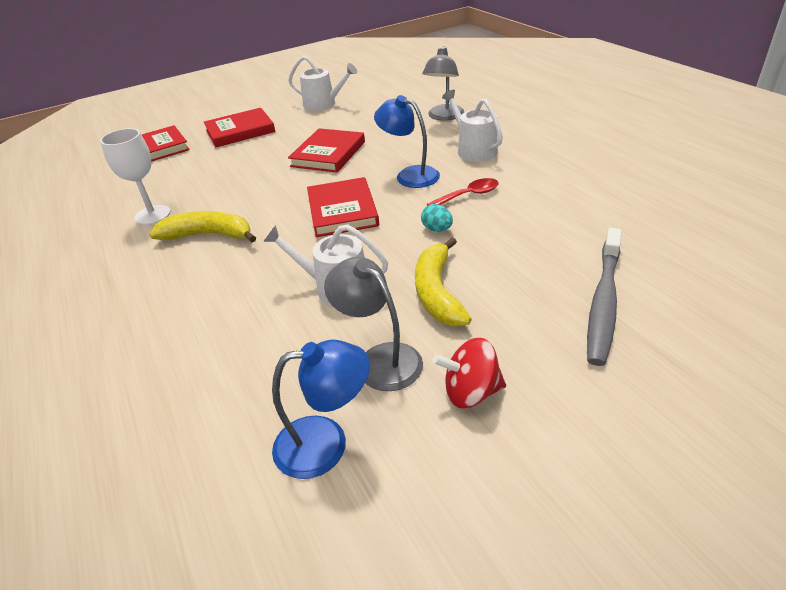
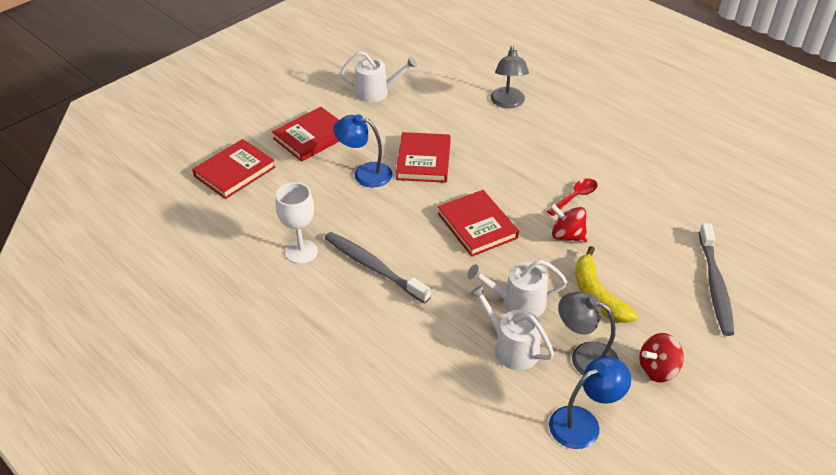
camera: 20 degrees left, 5 degrees up
yellow banana [149,211,256,242] -> grey toothbrush [325,232,431,304]
blue lamp [374,95,440,188] -> blue lamp moved to [333,114,392,187]
turquoise egg [421,204,453,232] -> red spinning top [550,204,587,242]
white watering can [442,90,503,162] -> white watering can moved to [469,284,554,370]

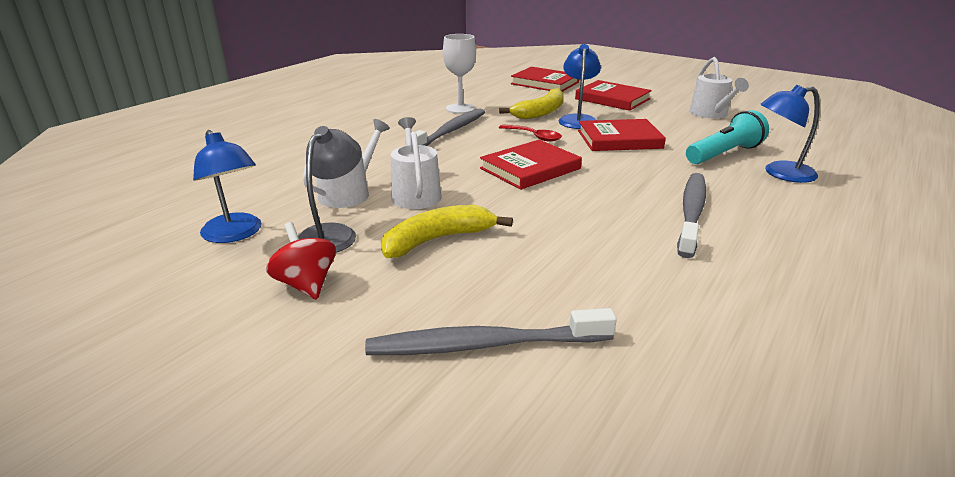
camera: 80 degrees right, 15 degrees down
grey lamp [490,46,529,108] -> blue lamp [760,85,820,183]
red spoon [547,178,598,216] -> red spoon moved to [499,124,562,142]
red spinning top [550,204,587,242] -> none
none -> yellow banana [499,88,564,119]
none -> grey toothbrush [677,173,706,258]
none -> turquoise flashlight [686,110,769,164]

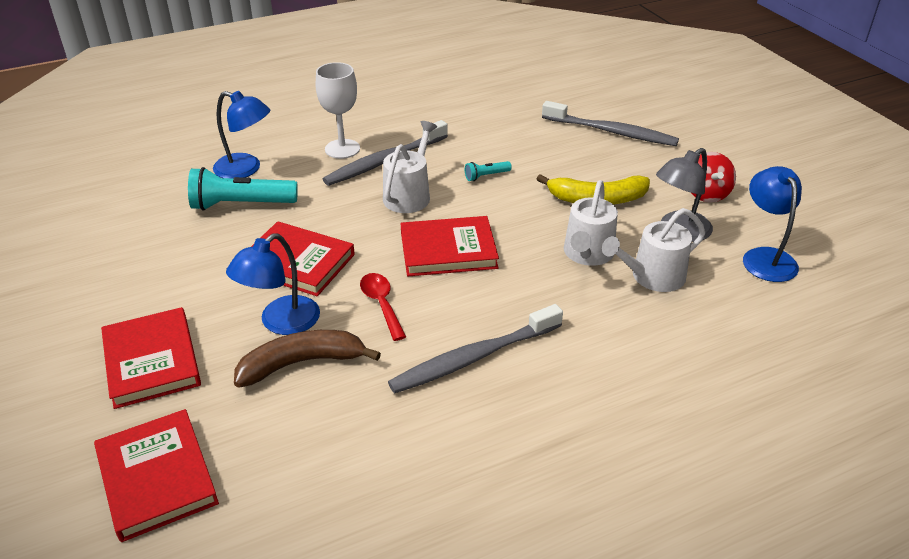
camera: 150 degrees left, 10 degrees up
white goblet [443,34,476,114] -> white goblet moved to [316,62,360,159]
yellow banana [499,88,564,119] -> brown banana [234,330,381,388]
white watering can [689,57,749,119] -> white watering can moved to [383,121,437,213]
none -> turquoise flashlight [465,161,512,181]

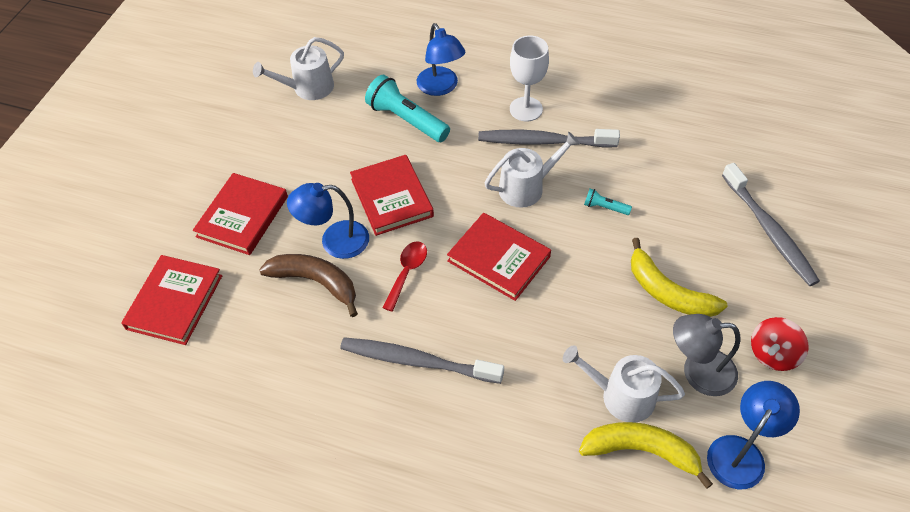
camera: 45 degrees right, 15 degrees up
white watering can [564,180,618,266] -> white watering can moved to [253,37,344,100]
none -> yellow banana [579,422,713,489]

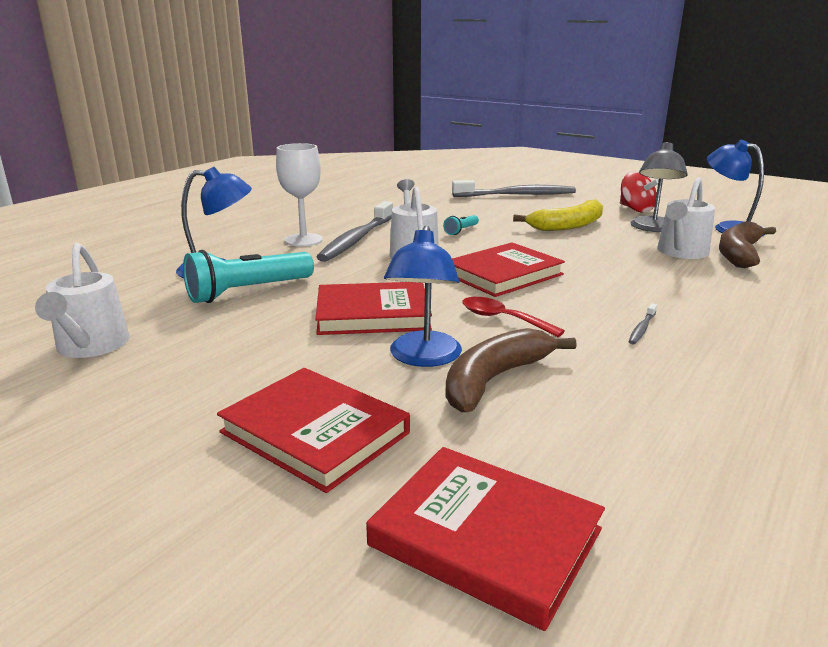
camera: 75 degrees left, 30 degrees down
grey toothbrush [340,337,504,384] -> grey toothbrush [629,303,657,345], size x0.41
yellow banana [579,422,713,489] -> brown banana [719,221,776,268]

